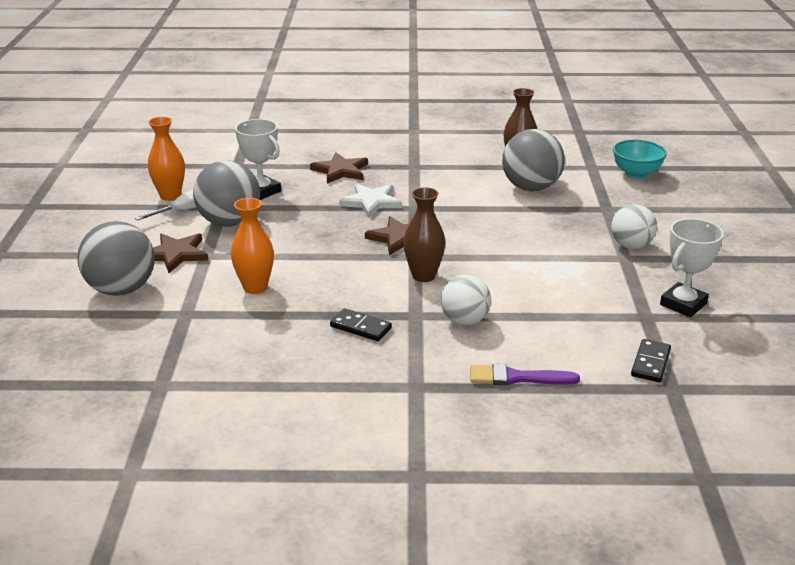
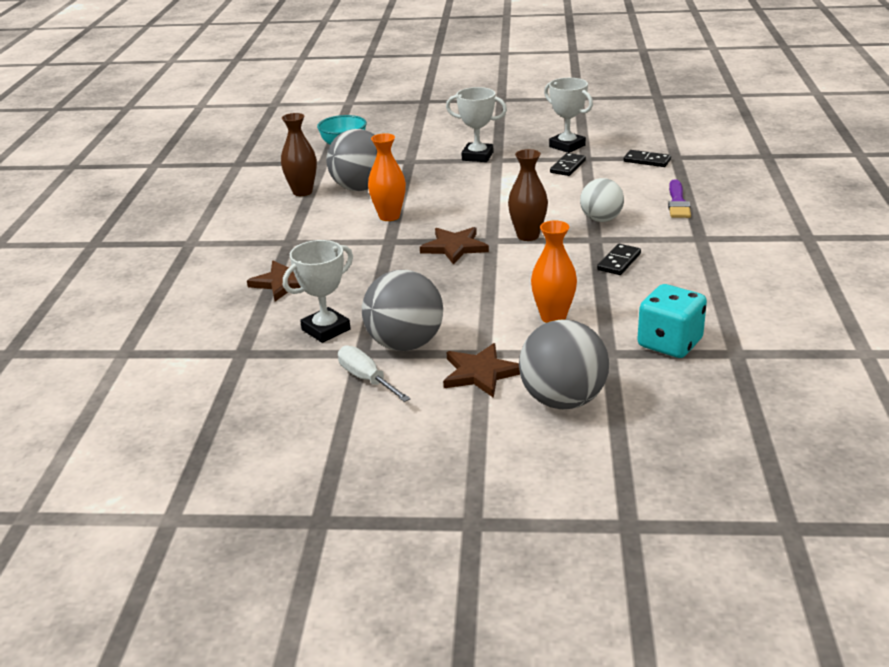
camera: 85 degrees left, 0 degrees up
orange vase [148,117,185,201] -> orange vase moved to [368,133,406,221]
white star [339,183,402,218] -> none
white ball [611,204,657,249] -> white trophy [446,87,507,162]
none -> black domino [550,153,586,176]
none -> turquoise dice [637,284,707,358]

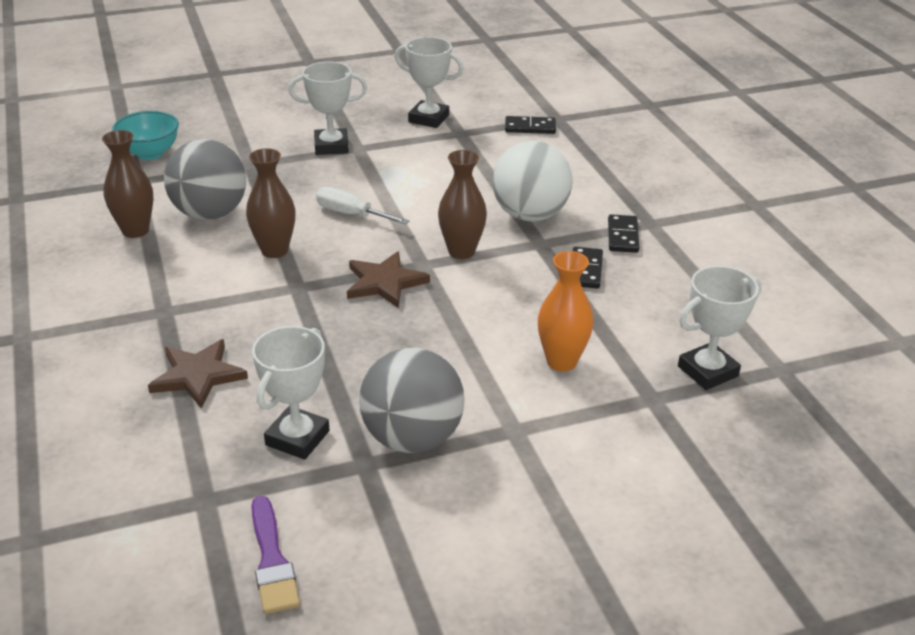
camera: 25 degrees left, 5 degrees up
white screwdriver [338,345,410,402] -> white screwdriver moved to [316,187,409,224]
orange vase [368,133,406,221] -> brown vase [246,148,295,258]
brown star [443,343,520,398] -> none
grey ball [519,319,609,409] -> none
black domino [550,153,586,176] -> black domino moved to [608,215,640,253]
white ball [580,178,624,222] -> white ball [493,141,572,221], size x1.53
turquoise dice [637,284,707,358] -> white trophy [678,266,762,390]
purple brush [668,179,691,218] -> purple brush moved to [251,496,300,614]

